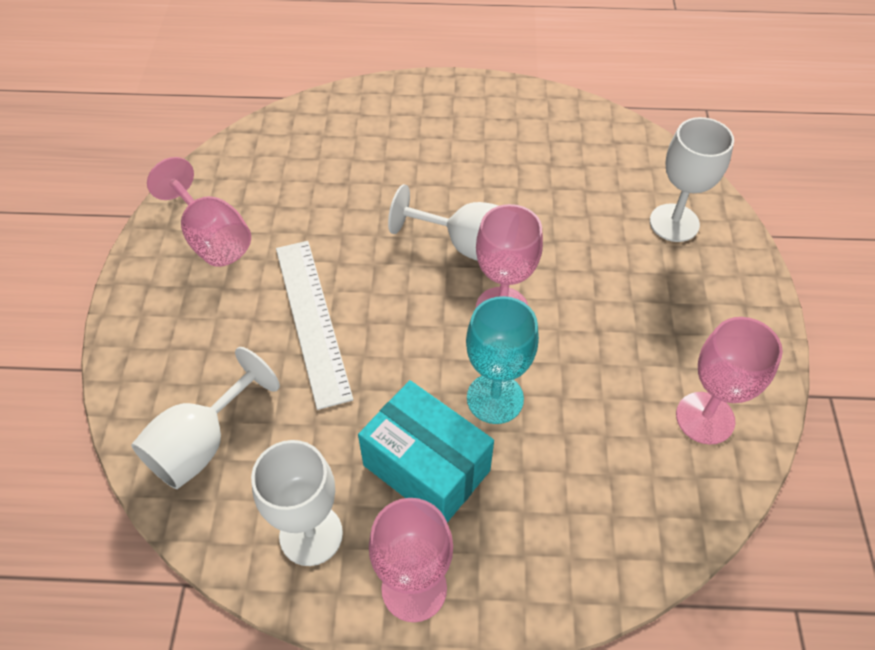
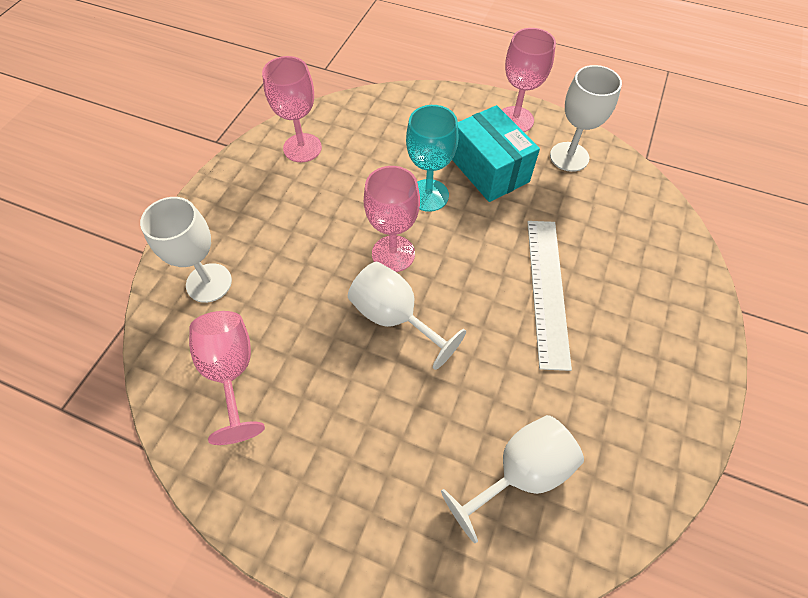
camera: 160 degrees left, 5 degrees up
white goblet [131,347,280,489] -> white goblet moved to [441,415,584,544]
pink goblet [147,157,251,267] -> pink goblet moved to [189,311,265,445]

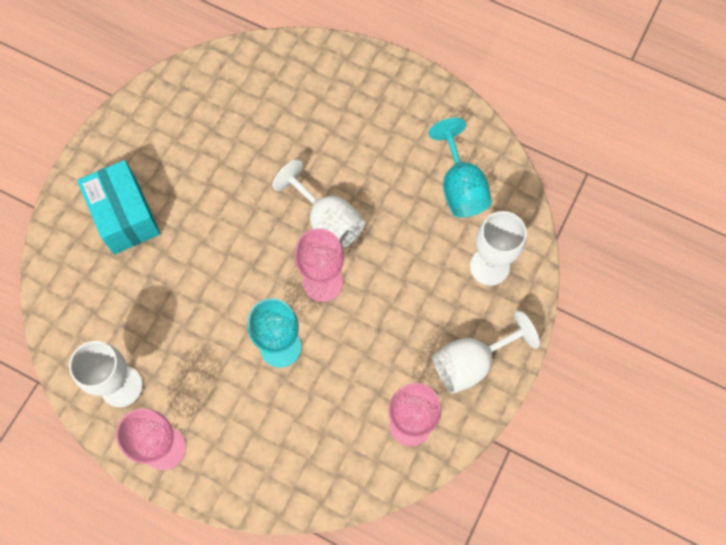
camera: 175 degrees left, 10 degrees up
pink goblet [189,311,265,445] -> turquoise goblet [428,117,492,218]
white goblet [441,415,584,544] -> white goblet moved to [432,310,540,394]
turquoise box [452,105,540,202] -> turquoise box moved to [77,160,160,254]
white ruler [527,221,572,371] -> none

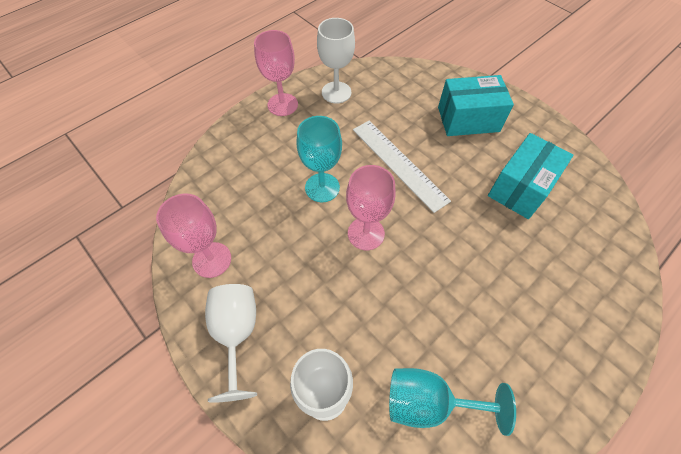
camera: 110 degrees right, 10 degrees down
white goblet [272,160,365,249] -> none
none -> white ruler [353,121,451,213]
none -> turquoise box [488,133,574,219]

